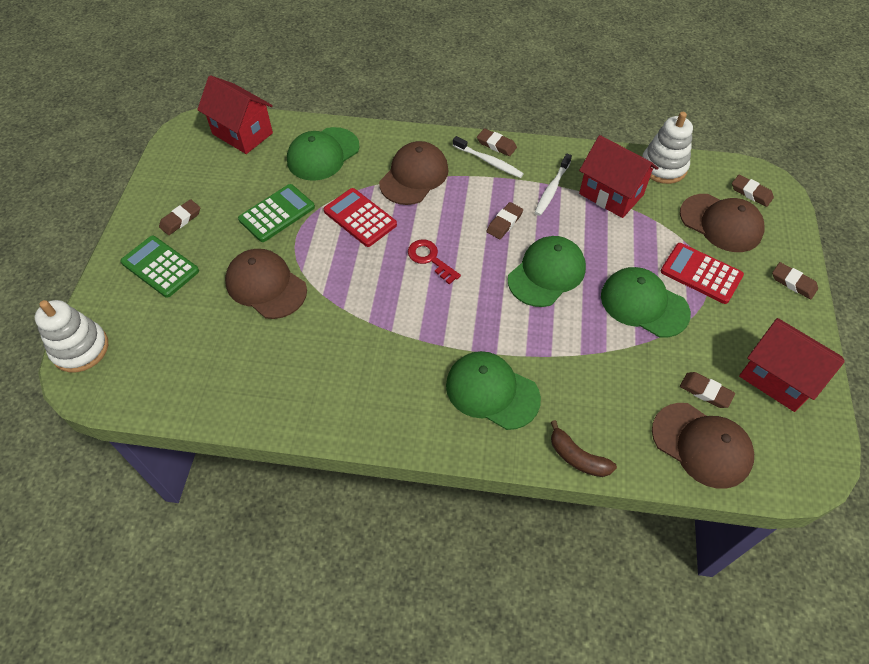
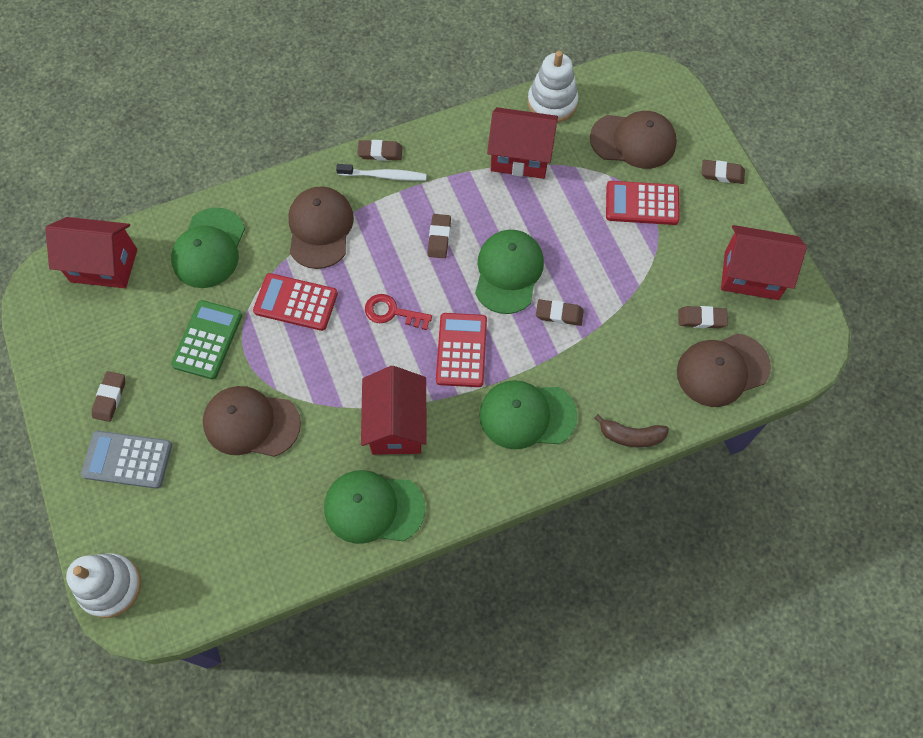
camera: 30 degrees left, 10 degrees up
green calculator [120,236,199,298] -> grey calculator [81,431,172,489]
white toothbrush [535,154,572,216] -> none
green cap [601,267,691,338] -> green cap moved to [324,470,425,544]
brown cap [652,403,754,489] -> brown cap turned 150 degrees clockwise [677,333,771,407]
brown eraser [732,174,774,207] -> brown eraser moved to [536,299,584,326]
none -> red house [361,366,427,455]
none -> red calculator [436,313,487,387]

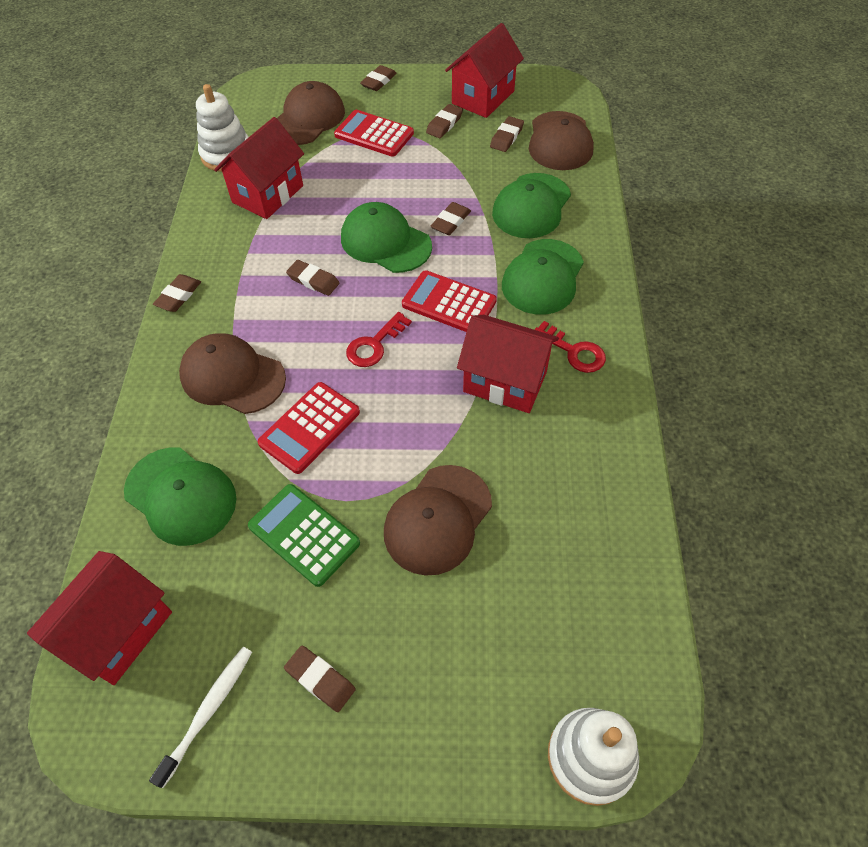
camera: 65 degrees left, 10 degrees down
grey calculator [81,431,172,489] -> none
green cap [324,470,425,544] -> green cap moved to [492,173,571,238]
white toothbrush [336,164,427,181] -> white toothbrush moved to [149,647,252,788]
brown banana [594,414,669,448] -> none
red calculator [606,181,680,225] -> red calculator turned 90 degrees clockwise [334,110,414,157]
none -> brown eraser [426,104,463,138]
none -> red key [534,321,606,373]

